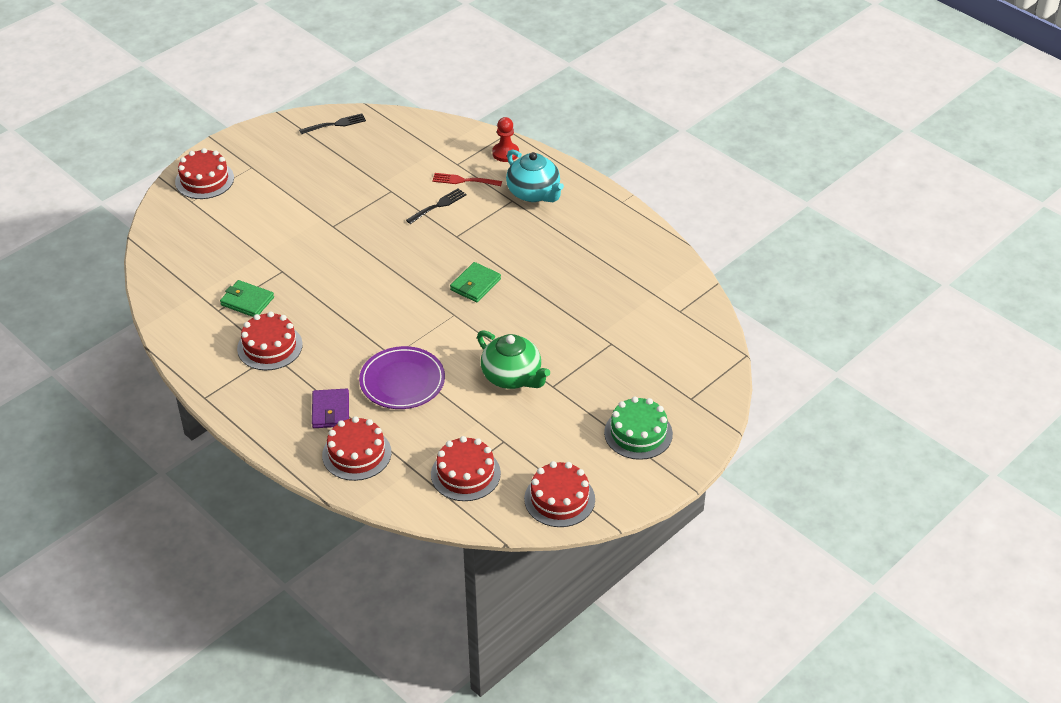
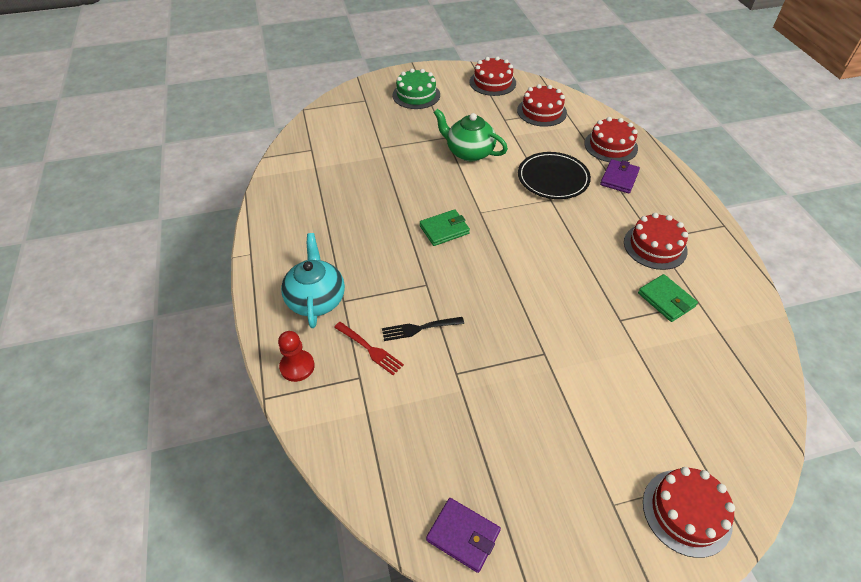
camera: 150 degrees left, 5 degrees up
black fork [299,113,366,134] -> purple wallet [426,498,501,573]
purple plate [359,346,445,409] -> black plate [518,152,591,199]
green teapot [477,330,550,389] -> green teapot turned 45 degrees counterclockwise [434,109,508,161]

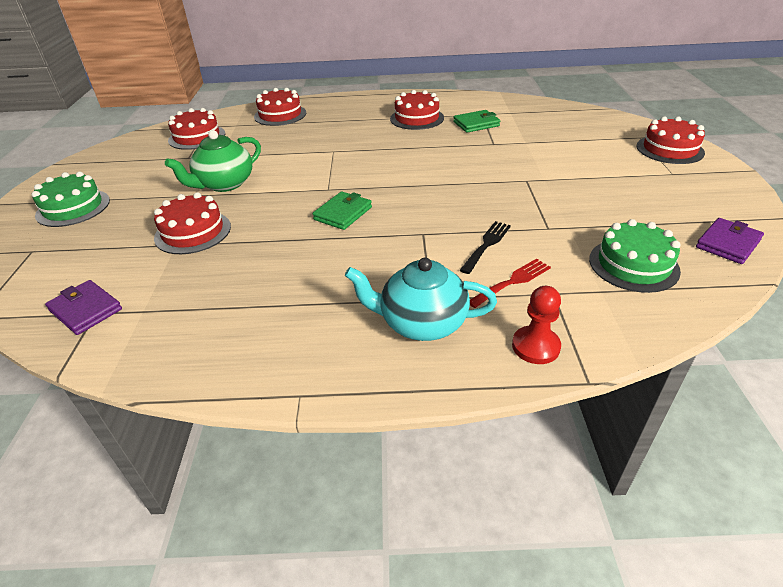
camera: 75 degrees left, 10 degrees down
black fork [382,317,464,341] -> black fork turned 150 degrees counterclockwise [460,221,511,274]
green wallet [420,209,470,246] -> green wallet turned 45 degrees clockwise [313,192,372,230]
red cake [470,56,516,96] -> red cake moved to [154,192,231,254]
black plate [518,152,591,199] -> none
purple wallet [600,159,640,193] -> purple wallet moved to [45,280,122,335]
none -> green cake [589,219,681,293]

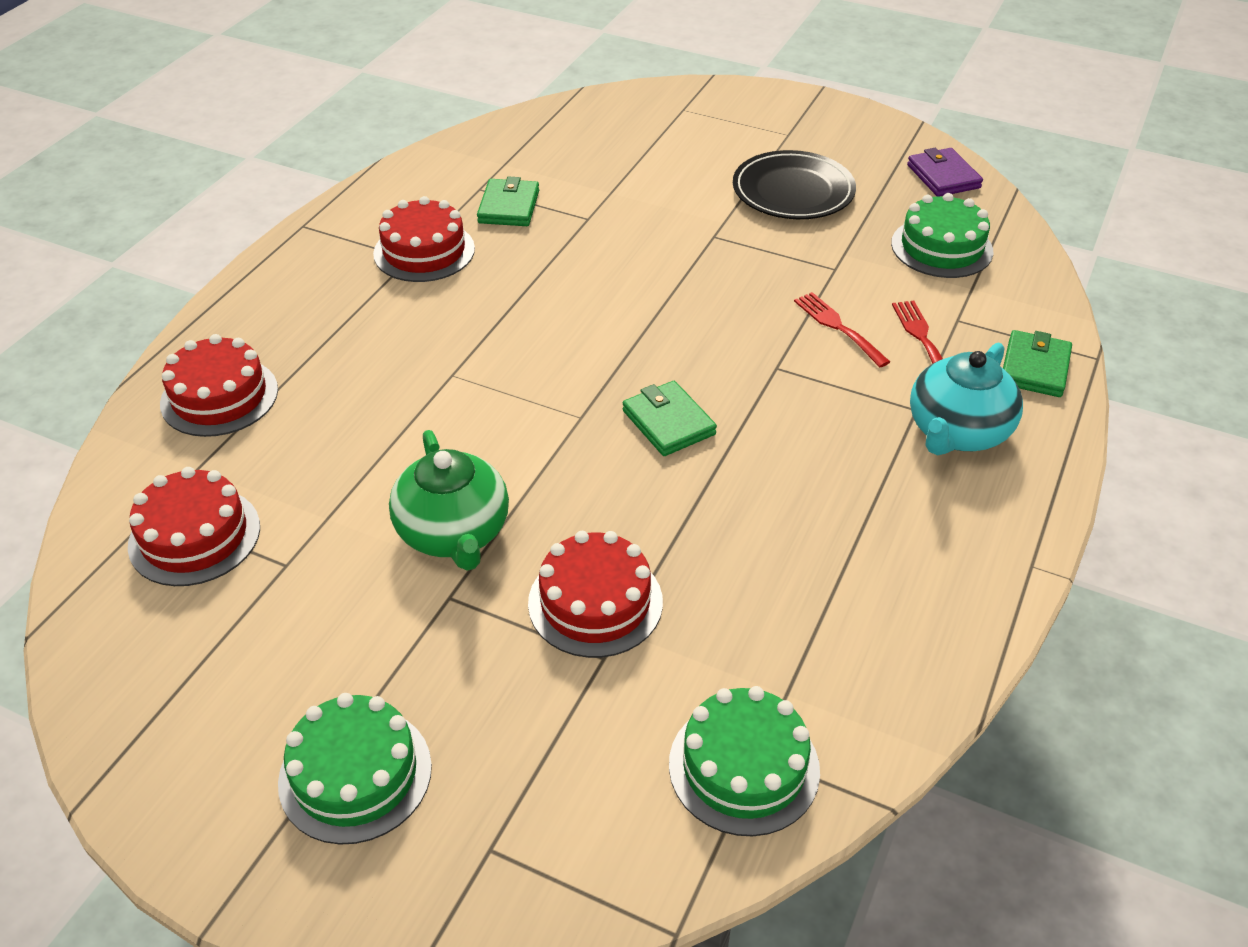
camera: 65 degrees left, 5 degrees up
purple wallet [45,280,122,335] -> green cake [669,686,820,836]
black fork [460,221,511,274] -> red fork [794,292,890,367]
red pawn [512,286,561,364] -> green wallet [1003,330,1072,397]
red cake [636,116,705,164] -> none
none -> black plate [733,150,856,219]

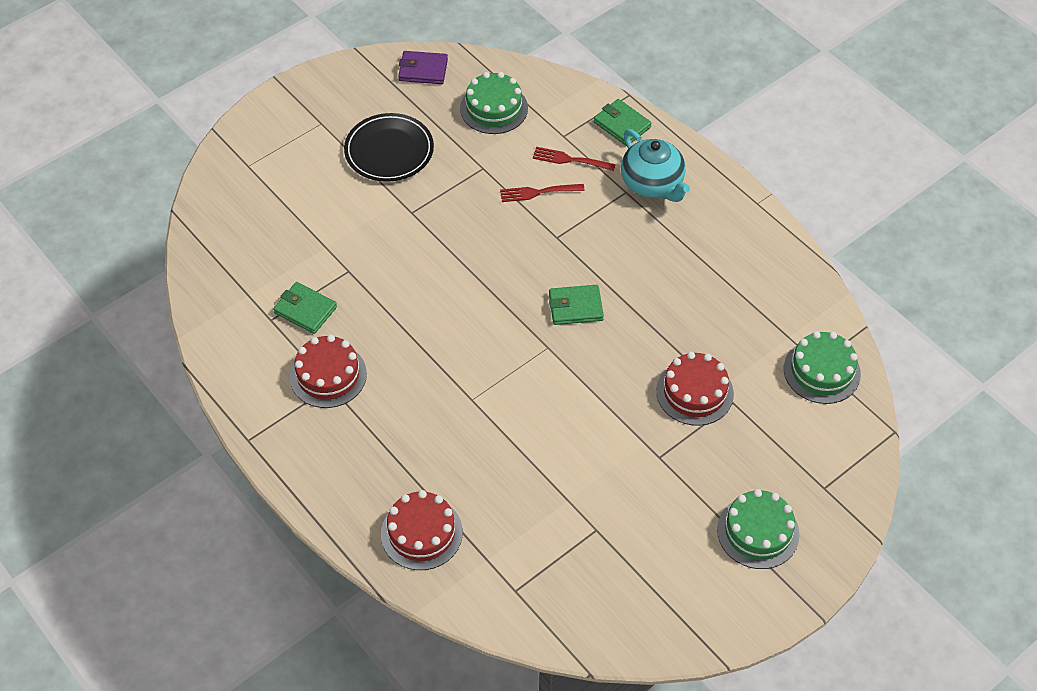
camera: 65 degrees left, 10 degrees up
red cake [128,467,260,586] -> none
green teapot [389,430,509,571] -> none

